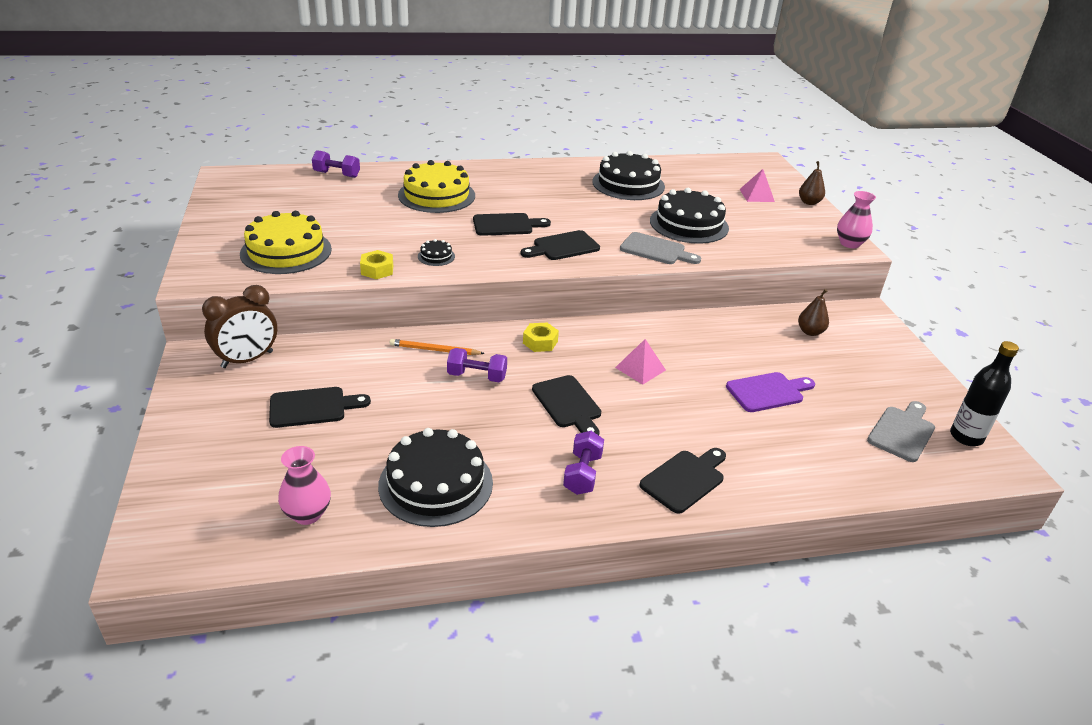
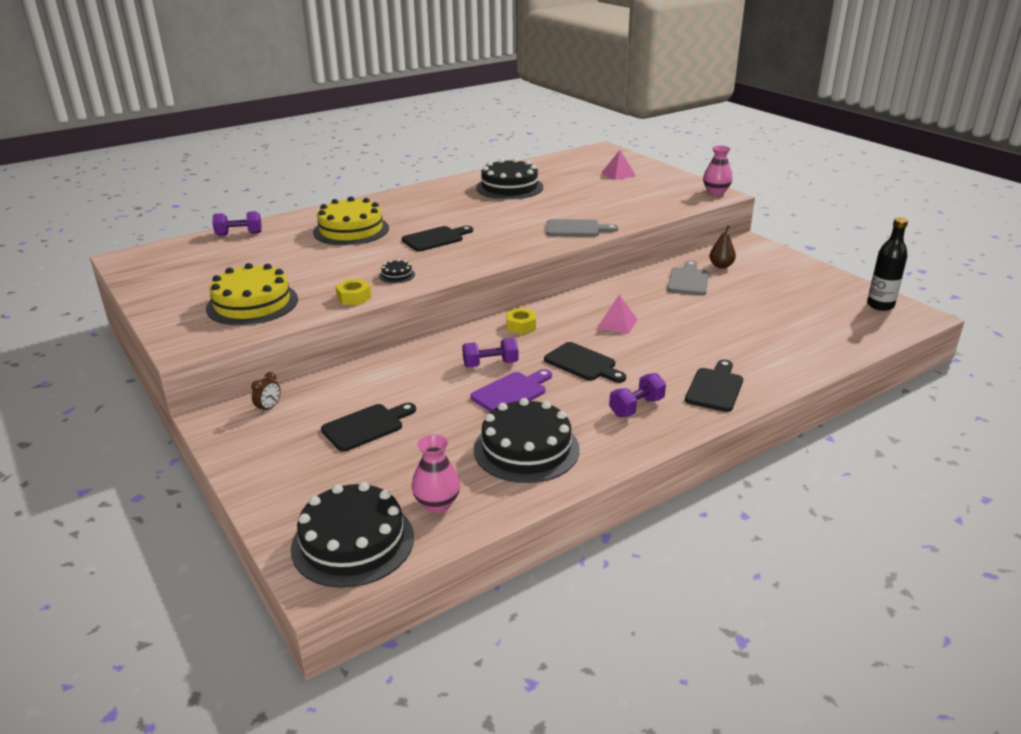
camera: 20 degrees left, 5 degrees down
brown clock [202,285,277,368] -> brown clock [251,372,281,414], size x0.46
orange pencil [390,339,485,355] -> none
black cutting board [521,230,600,260] -> none
purple dumbbell [563,431,604,495] -> purple dumbbell turned 60 degrees clockwise [609,373,666,417]
black cake [650,188,729,244] -> black cake moved to [291,482,414,588]
purple cutting board [726,372,815,412] -> purple cutting board moved to [470,369,552,412]
brown pear [799,161,825,205] -> none
grey cutting board [867,401,935,462] -> grey cutting board moved to [668,261,709,295]

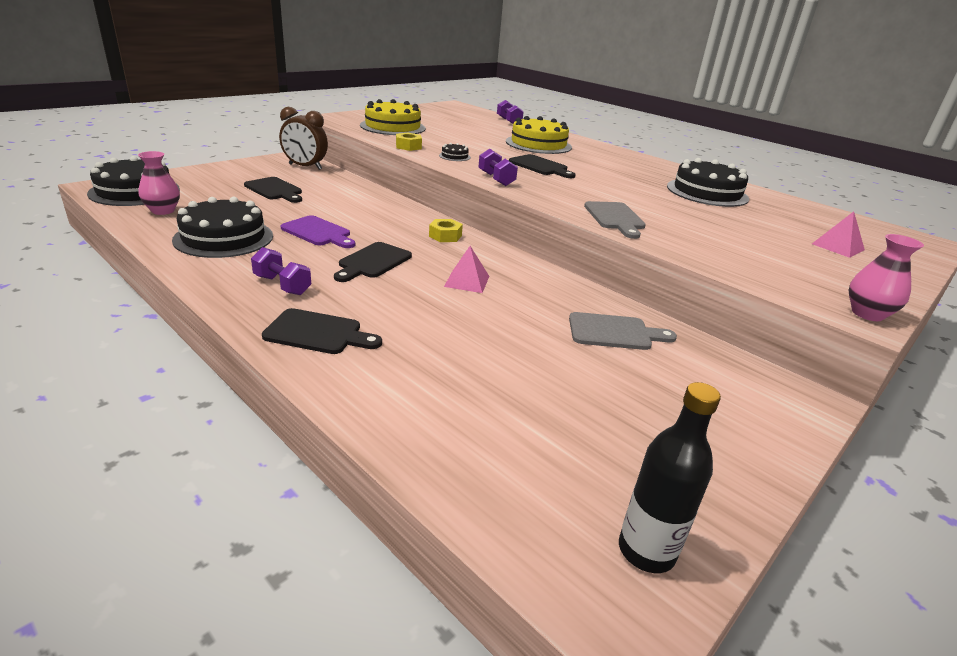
camera: 75 degrees right, 0 degrees up
brown clock [251,372,281,414] -> brown clock [279,107,328,170], size x2.18
purple dumbbell [462,338,518,368] -> purple dumbbell moved to [479,149,518,186]
brown pear [710,225,736,268] -> none

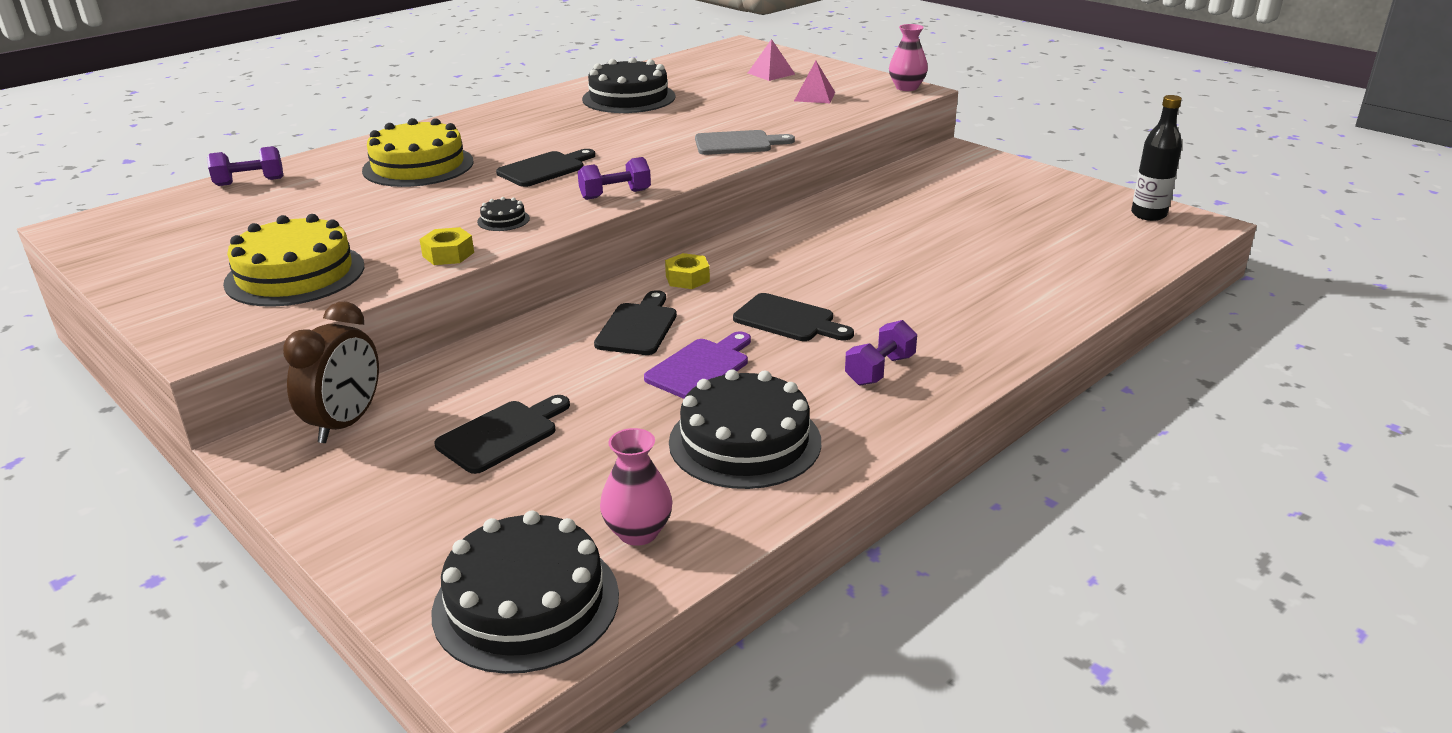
camera: 85 degrees left, 0 degrees up
black cutting board [262,308,382,354] -> black cutting board moved to [594,290,677,355]
pink pyramid [444,246,489,293] -> pink pyramid moved to [794,61,835,103]
grey cutting board [569,312,677,350] -> none

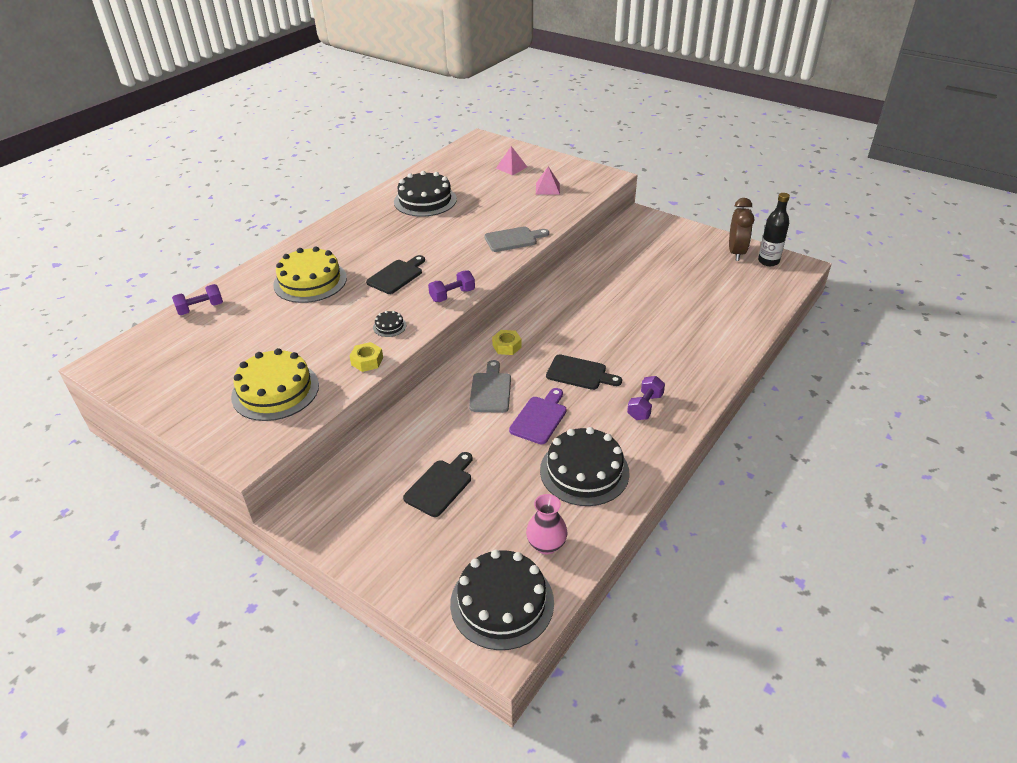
camera: 10 degrees left, 10 degrees up
brown clock [283,302,379,443] -> brown clock moved to [729,198,754,261]
black cutting board [594,290,677,355] -> grey cutting board [469,360,511,413]
pink vase [889,24,928,91] -> none

